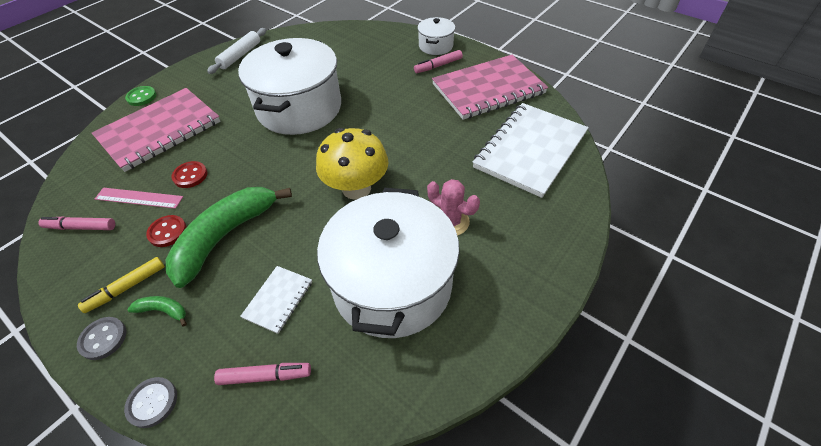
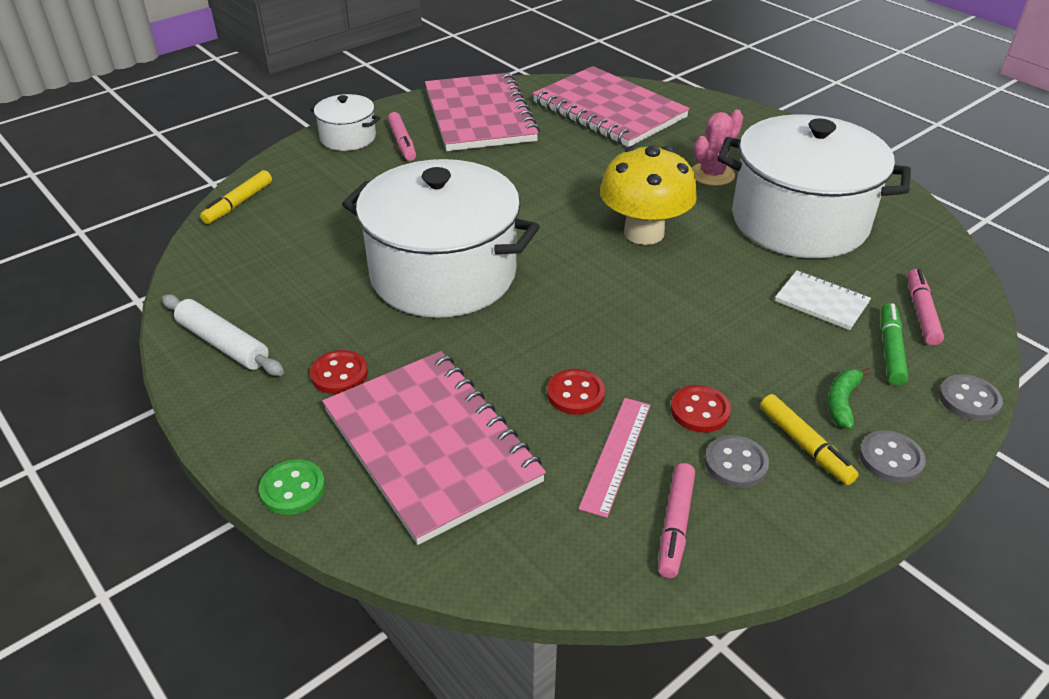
camera: 80 degrees left, 10 degrees down
green banana [166,187,292,288] -> none
white notebook [473,103,589,198] -> pink notebook [532,66,690,147]
none -> yellow marker [200,170,272,224]
none -> red button [310,350,368,394]
none -> grey button [705,435,769,488]
none -> green marker [881,303,908,385]

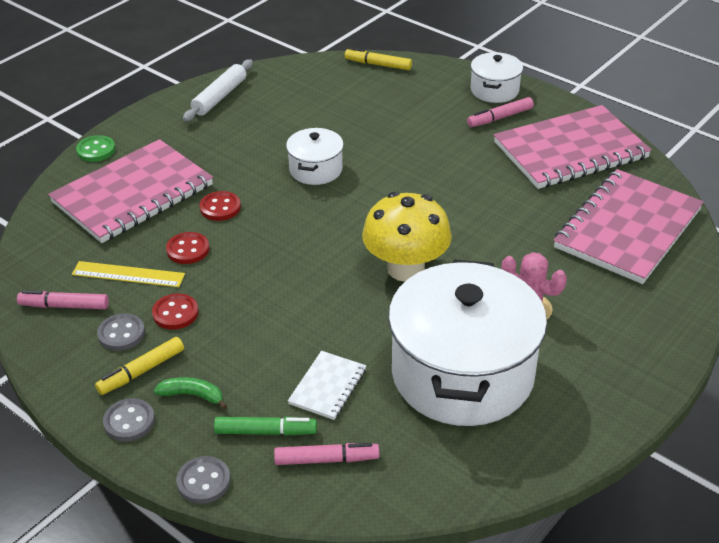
camera: 80 degrees right, 0 degrees up
red button [310,350,368,394] -> red button moved to [200,191,241,221]
white pot [342,159,540,318] -> white pot [286,128,344,185], size x0.47
pink ruler [579,398,651,518] -> yellow ruler [72,261,185,287]

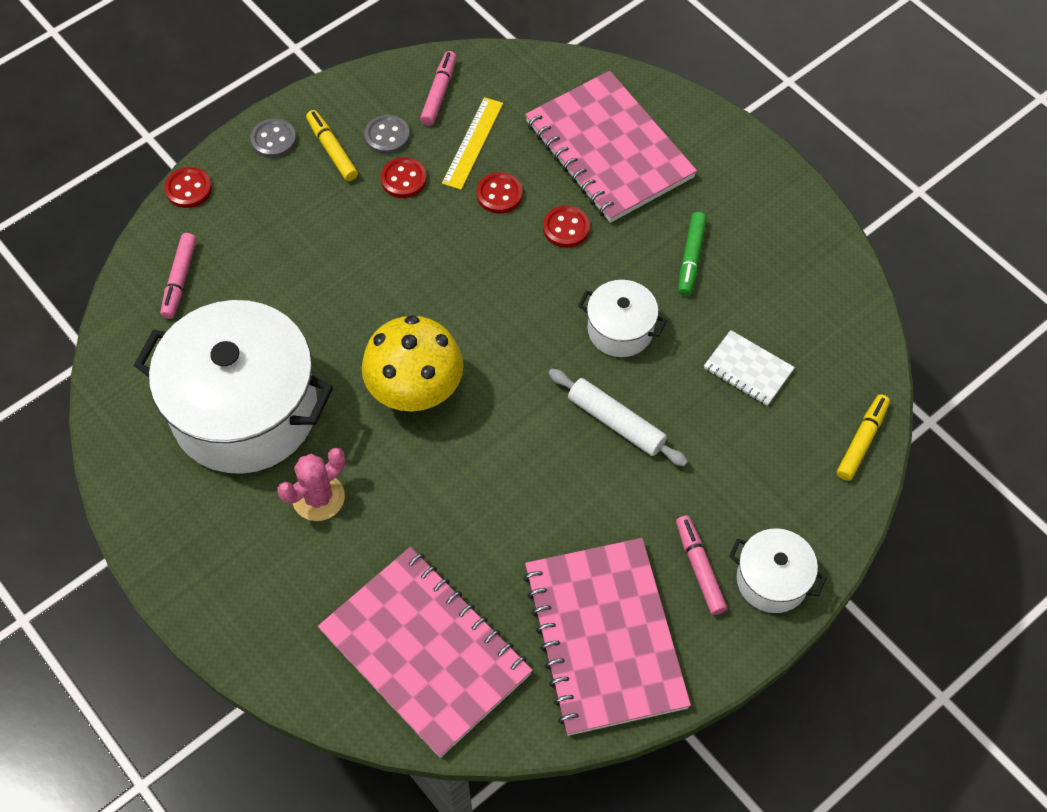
camera: 100 degrees right, 20 degrees up
green button [76,135,115,162] -> none
green banana [154,377,227,409] -> none
grey button [176,456,230,504] -> red button [164,167,212,208]
white rolling pin [183,59,253,121] -> white rolling pin moved to [548,369,688,467]
green marker [214,417,317,436] -> green marker moved to [678,212,707,296]
white notebook [288,351,366,420] -> white notebook moved to [704,330,795,406]

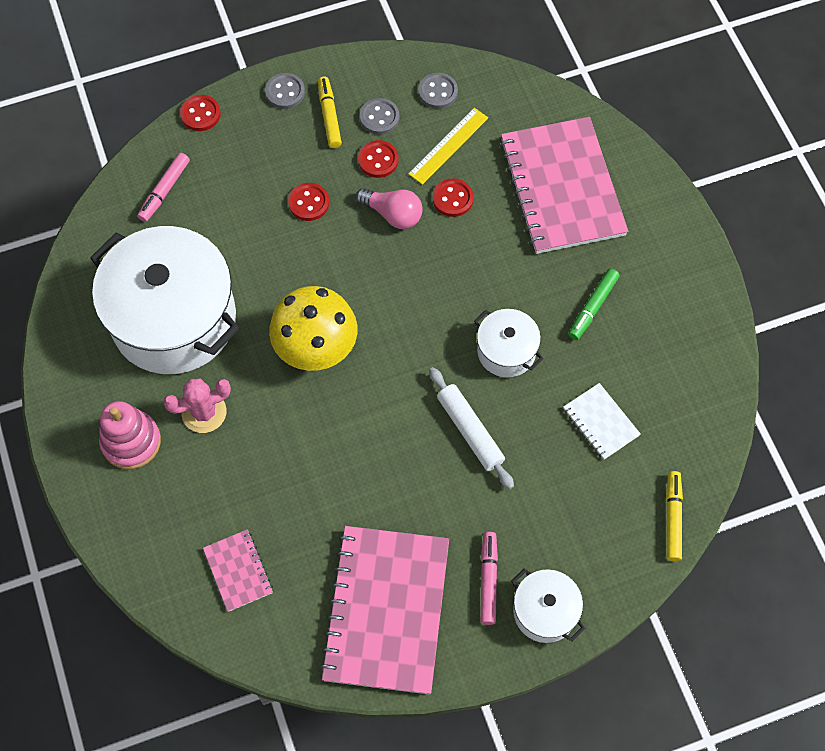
camera: 20 degrees right, 5 degrees up
pink notebook [318,547,533,758] -> pink notebook [203,529,273,612], size x0.46
pink marker [420,51,456,126] -> grey button [418,73,458,109]
red button [543,206,590,248] -> red button moved to [288,183,329,221]
yellow marker [837,394,890,481] -> yellow marker turned 45 degrees counterclockwise [666,471,683,561]
none -> pink stacking toy [99,401,161,469]
none -> pink light bulb [356,188,423,229]

